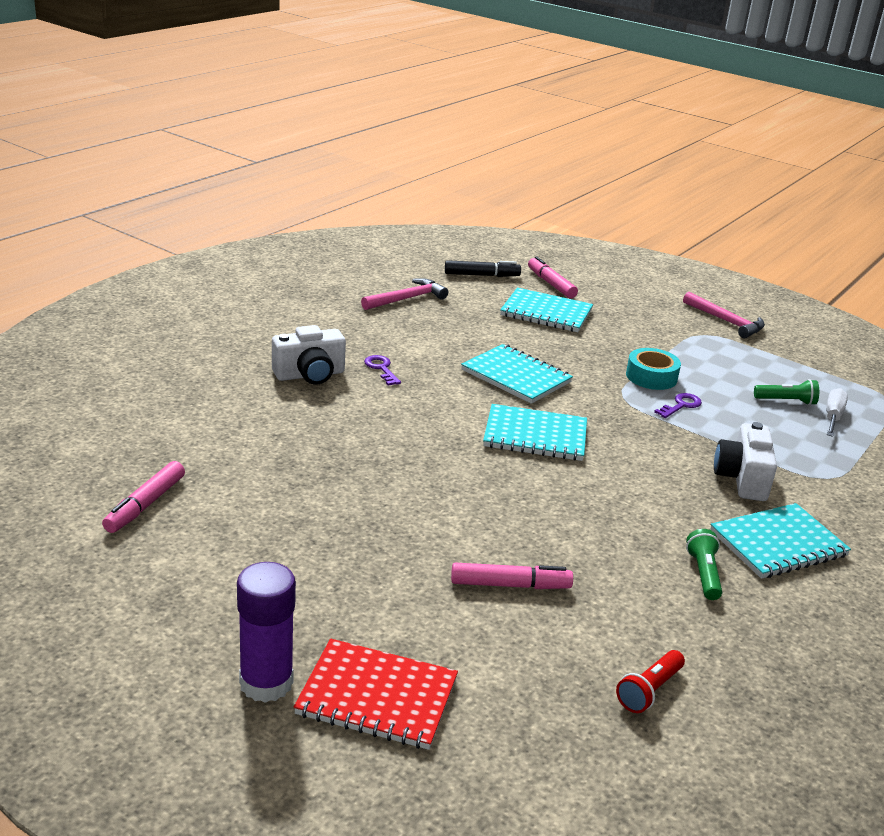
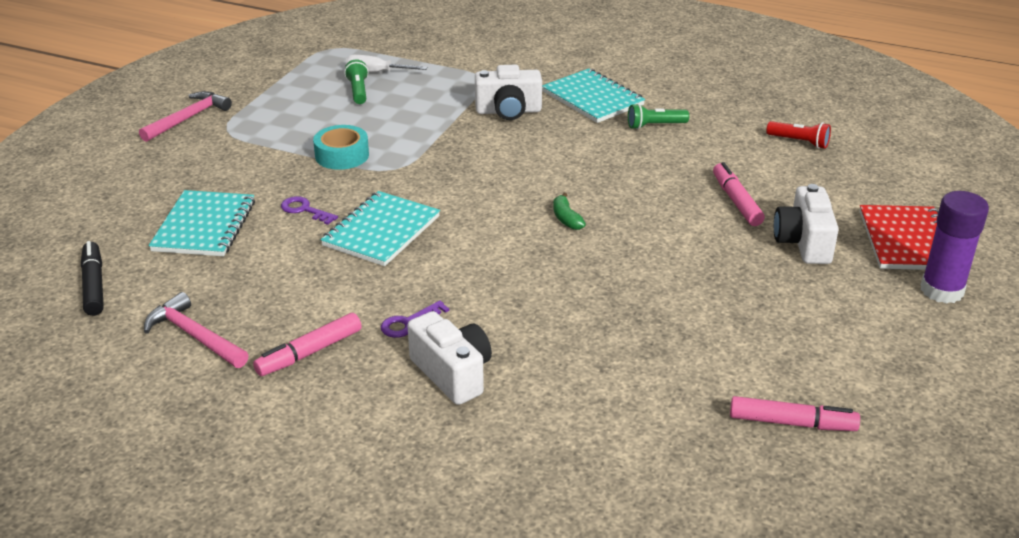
camera: 100 degrees left, 5 degrees up
turquoise notebook [483,404,587,461] -> none
pink marker [528,256,578,298] -> pink marker moved to [253,313,362,376]
purple key [654,393,702,418] -> purple key moved to [281,196,338,225]
none -> green banana [553,193,586,230]
none -> white camera [774,184,839,264]

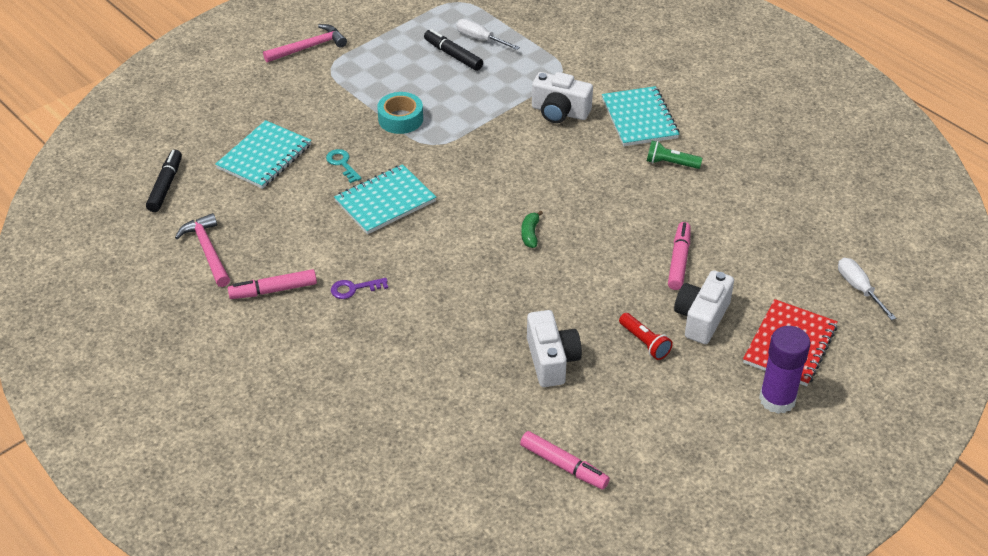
camera: 25 degrees right, 10 degrees up
purple key [281,196,338,225] -> turquoise key [326,149,362,183]
green flashlight [344,59,369,104] -> black marker [424,29,483,71]
white camera [407,311,492,405] -> white camera moved to [527,310,582,387]
red flashlight [766,121,831,149] -> red flashlight moved to [619,313,673,360]
none -> white screwdriver [838,258,896,320]

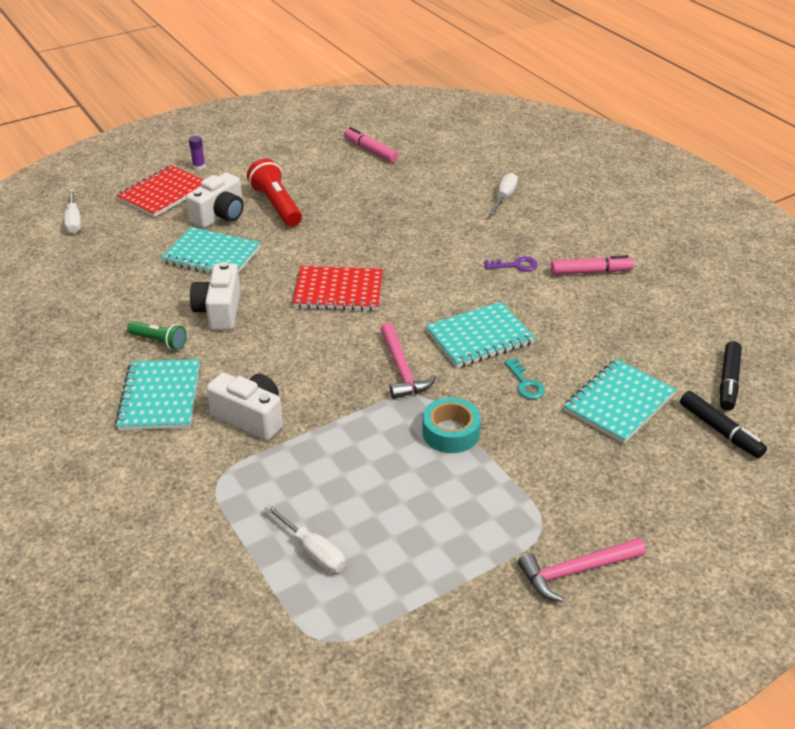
camera: 170 degrees left, 5 degrees down
pink hammer [175,213,230,287] -> pink hammer moved to [380,323,437,399]
black marker [424,29,483,71] -> black marker moved to [680,391,767,458]
green banana [521,210,543,248] -> red notebook [293,266,383,311]
white camera [527,310,582,387] -> white camera moved to [190,262,241,330]
red flashlight [619,313,673,360] -> red flashlight [247,159,302,227], size x1.67
pink marker [668,222,691,290] -> turquoise notebook [161,227,261,274]
purple glue stick [759,326,810,414] -> purple glue stick [189,136,205,170], size x0.46
none -> white screwdriver [490,173,518,215]

